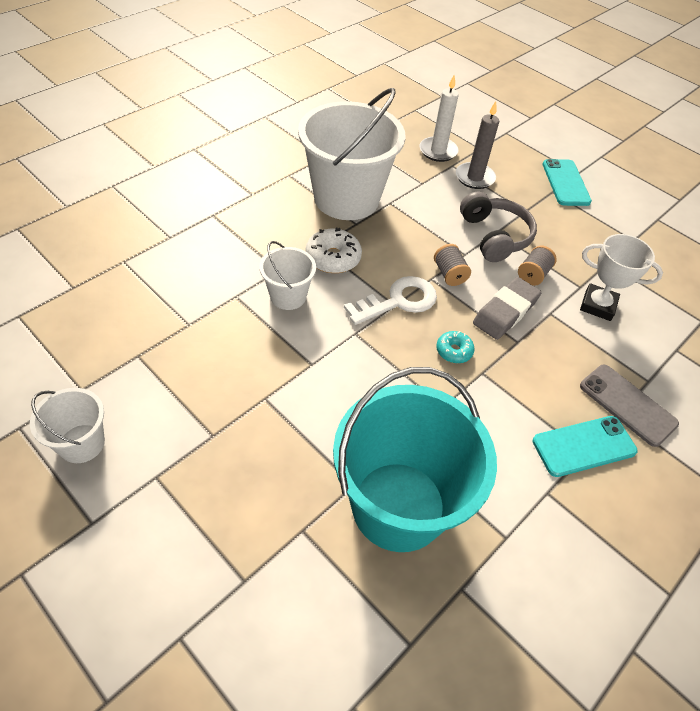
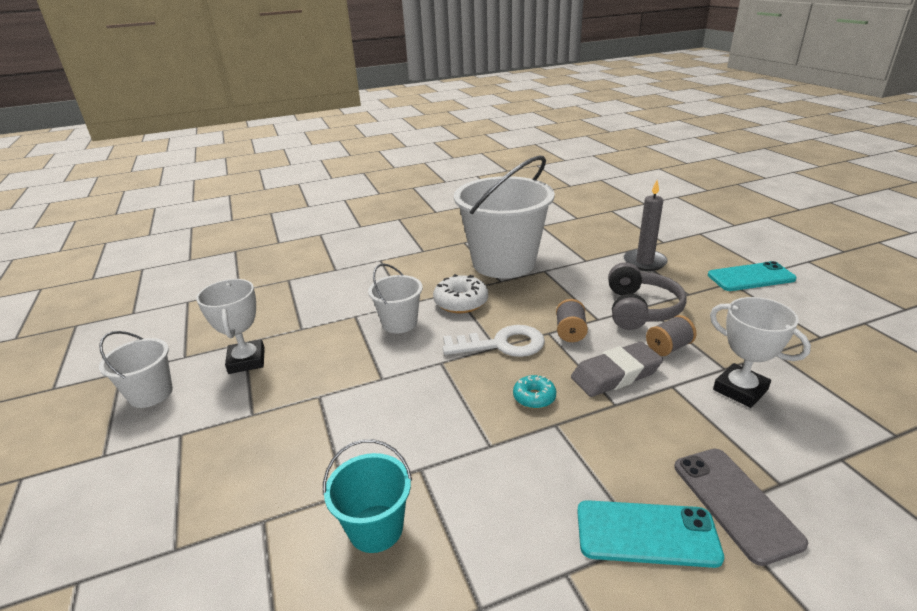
camera: 30 degrees right, 20 degrees down
turquoise bucket [333,367,497,552] -> turquoise bucket [323,439,412,553], size x0.48
white candle [419,75,459,162] -> none
turquoise phone [543,159,592,206] -> turquoise phone turned 60 degrees clockwise [708,261,797,291]
none -> white trophy [196,279,265,374]

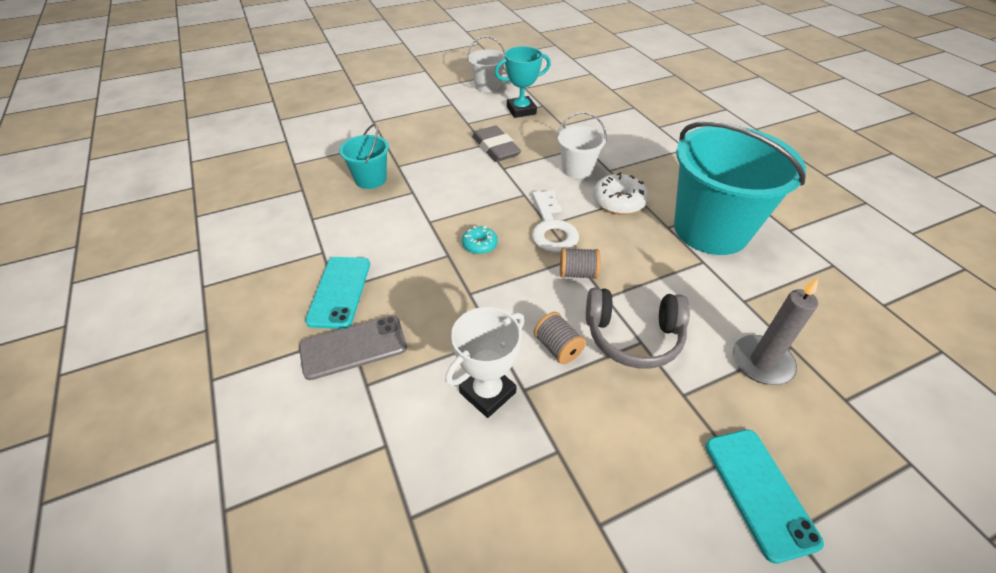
camera: 85 degrees right, 15 degrees up
white trophy [196,279,265,374] -> turquoise trophy [495,46,551,118]
white bucket [454,155,555,278] -> turquoise bucket [674,121,806,255]
grey eraser [571,342,663,397] -> grey eraser moved to [472,126,521,162]

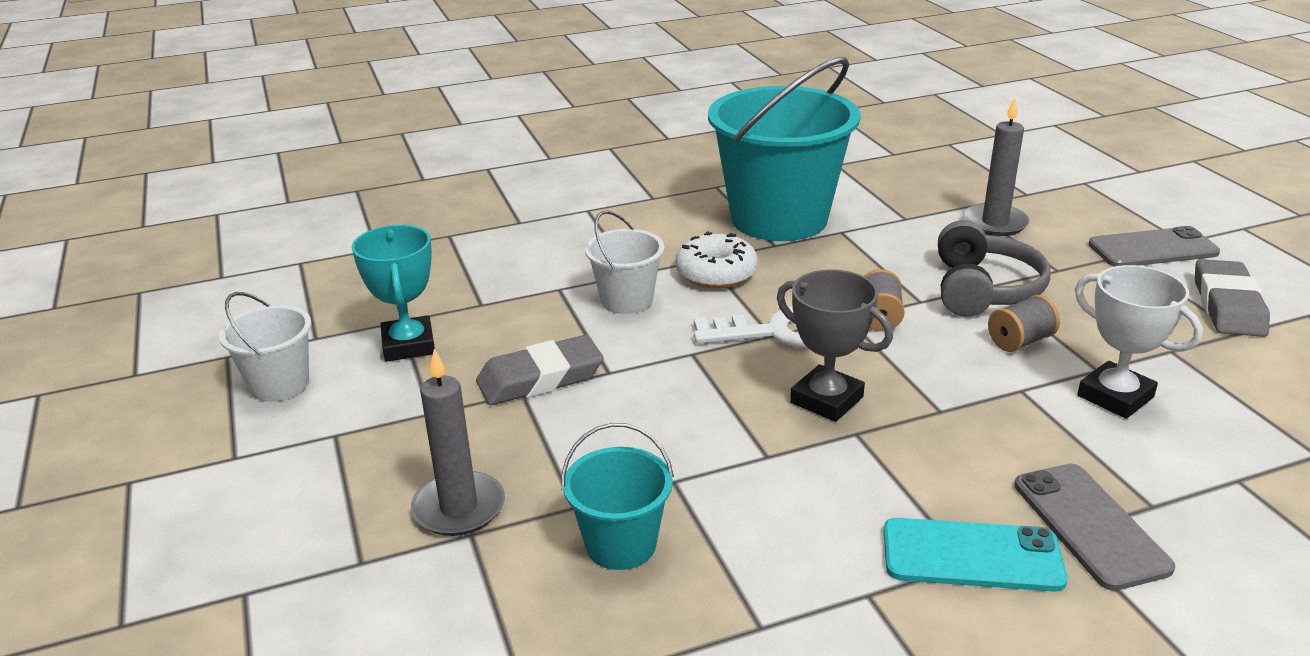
camera: 85 degrees left, 15 degrees down
turquoise donut [462,226,498,254] -> grey trophy [777,269,893,422]
turquoise phone [705,429,824,564] -> grey phone [1088,226,1220,267]
none -> grey candle [411,349,505,536]
none -> grey eraser [1195,259,1270,337]

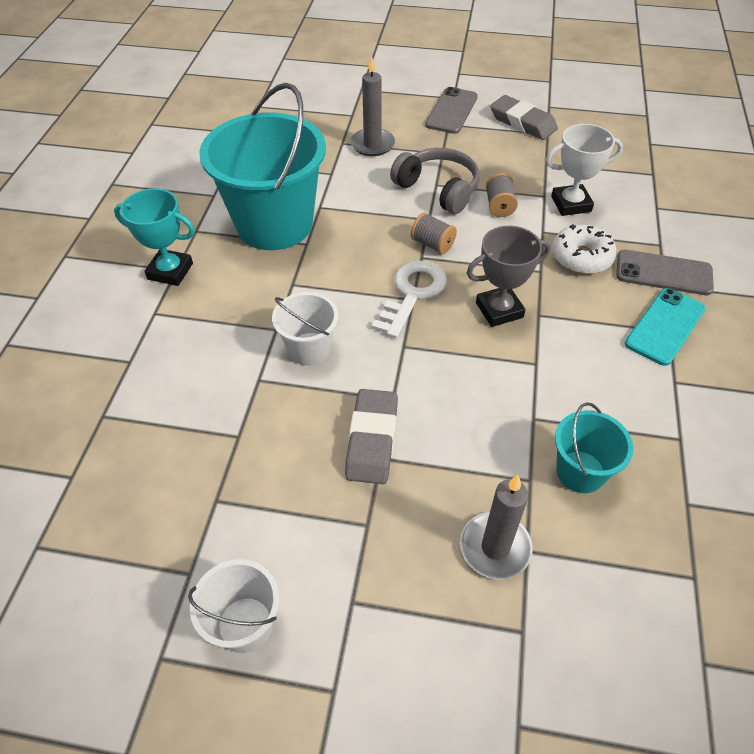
camera: 60 degrees left, 20 degrees up
turquoise trophy [352,225,435,362] -> turquoise trophy moved to [114,188,195,286]
white donut [675,231,758,289] -> white donut moved to [552,224,617,274]

